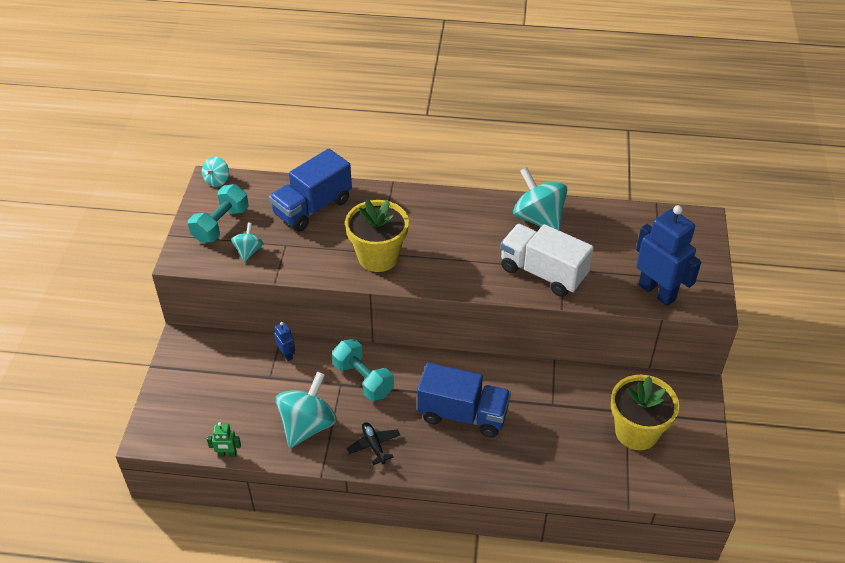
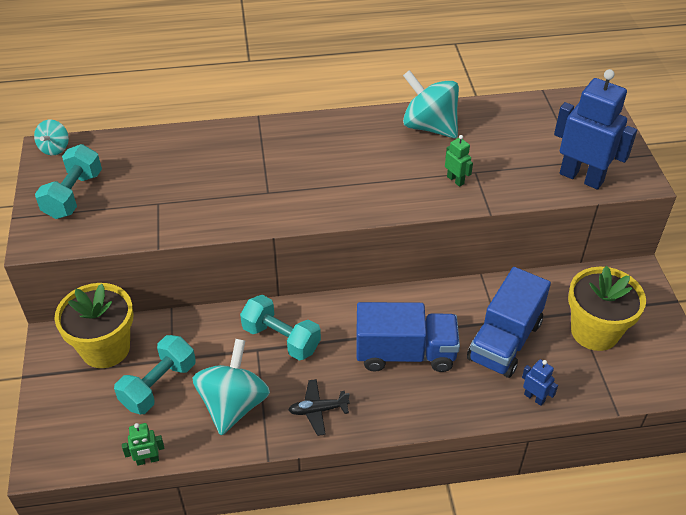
camera: 15 degrees left, 0 degrees up
turquoise spinning top [231,223,264,262] -> none
blue truck [269,149,352,231] -> blue truck moved to [467,267,551,378]
blue robot [274,322,295,361] -> blue robot moved to [522,359,558,406]
yellow flower pot [345,200,409,272] -> yellow flower pot moved to [54,283,133,368]
black plane [346,422,400,465] -> black plane turned 60 degrees counterclockwise [289,379,350,436]
white truck [500,224,594,297] -> green robot [445,135,473,187]
none -> turquoise dumbbell [114,335,196,415]

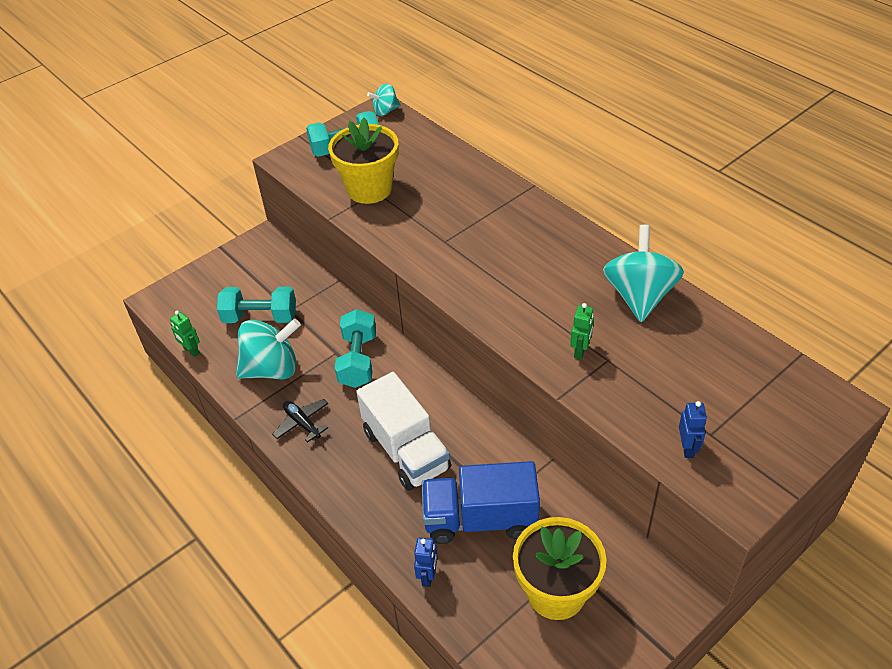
camera: 60 degrees right, 0 degrees up
yellow flower pot [54,283,133,368] -> yellow flower pot moved to [328,118,399,204]
blue truck [357,302,460,372] -> white truck [356,372,451,491]
blue robot [554,69,637,190] -> blue robot [679,401,707,458], size x0.45

